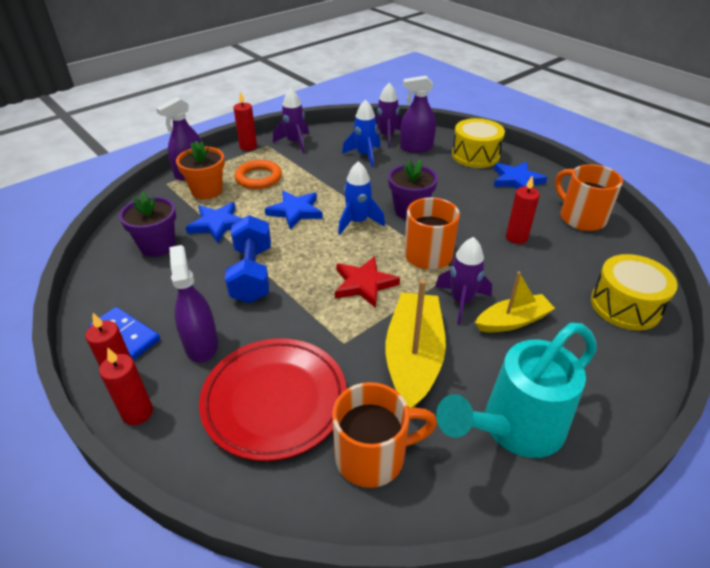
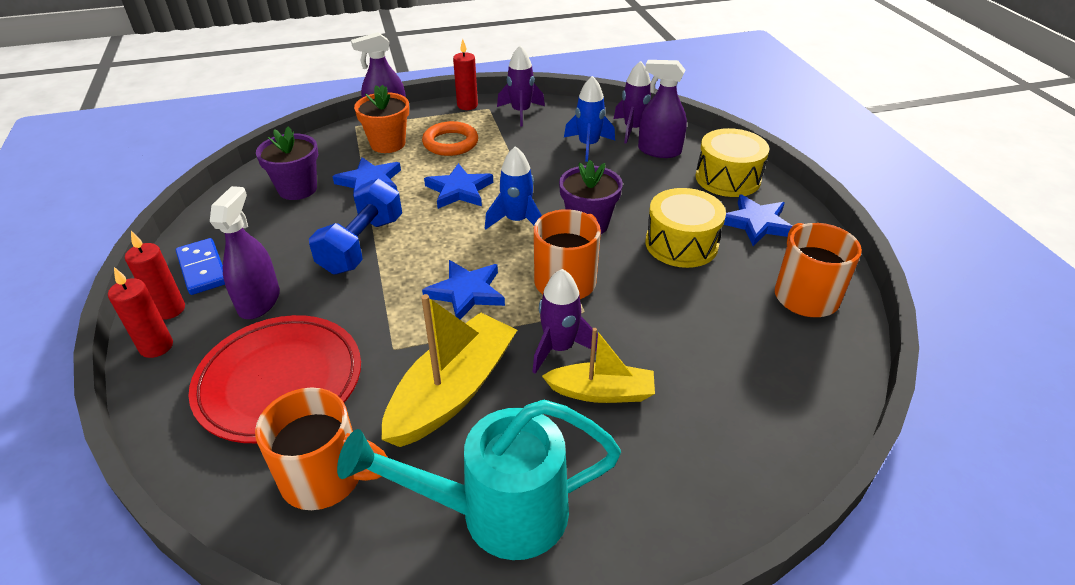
camera: 25 degrees right, 0 degrees up
red star [335,256,400,308] -> blue star [422,260,505,320]
red candle [506,176,540,244] -> none
yellow drum [591,254,678,330] -> yellow drum moved to [645,188,726,268]

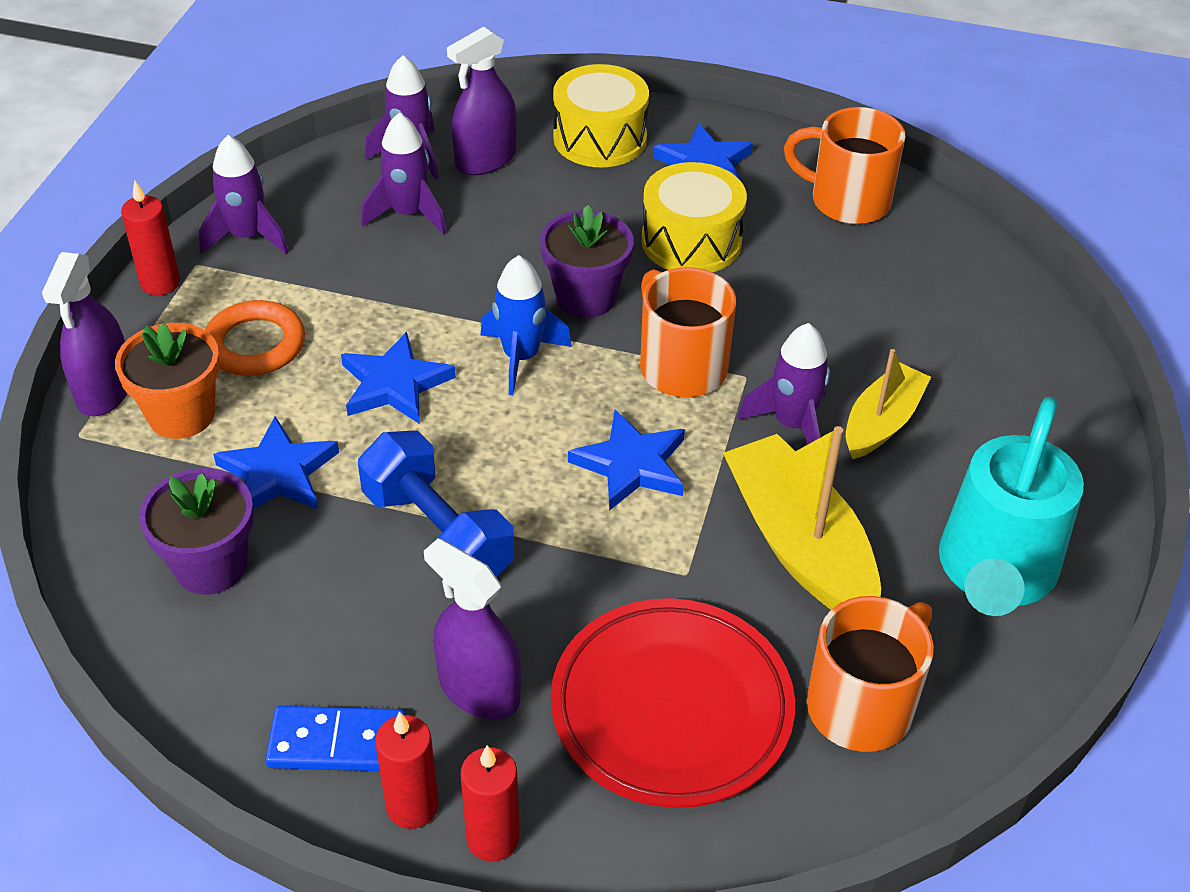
camera: 60 degrees left, 5 degrees up
blue rocket [564,76,615,162] -> purple rocket [361,112,446,235]

